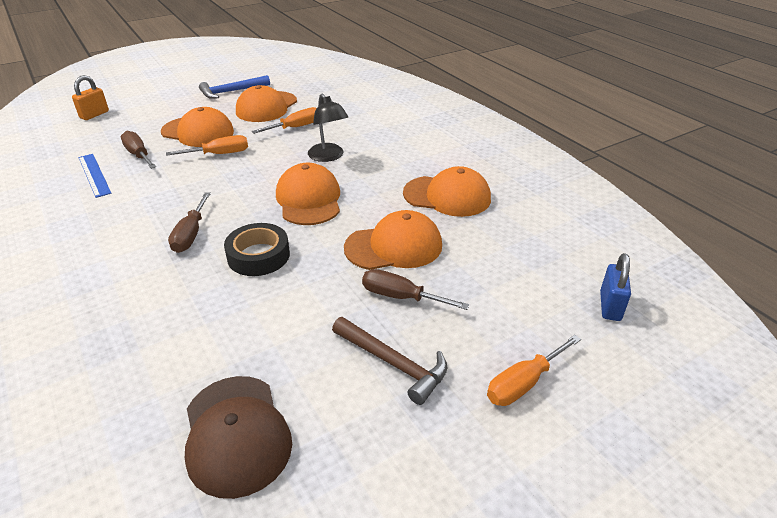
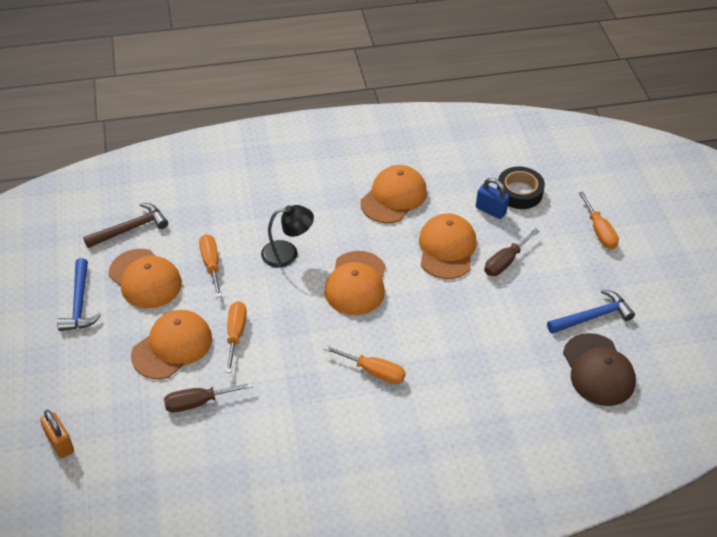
camera: 70 degrees left, 10 degrees up
blue ruler [78,154,112,198] -> none
brown screwdriver [168,192,211,253] -> orange screwdriver [324,345,406,384]
brown cap [185,376,292,499] -> brown cap turned 75 degrees clockwise [563,333,636,406]
black tape [224,223,290,276] -> black tape moved to [497,166,545,209]
orange cap [276,163,340,225] -> orange cap turned 90 degrees counterclockwise [325,251,386,315]
brown hammer [332,317,447,405] -> brown hammer moved to [83,203,168,248]
blue padlock [600,253,631,321] -> blue padlock moved to [476,178,509,219]
none -> blue hammer [547,289,635,334]

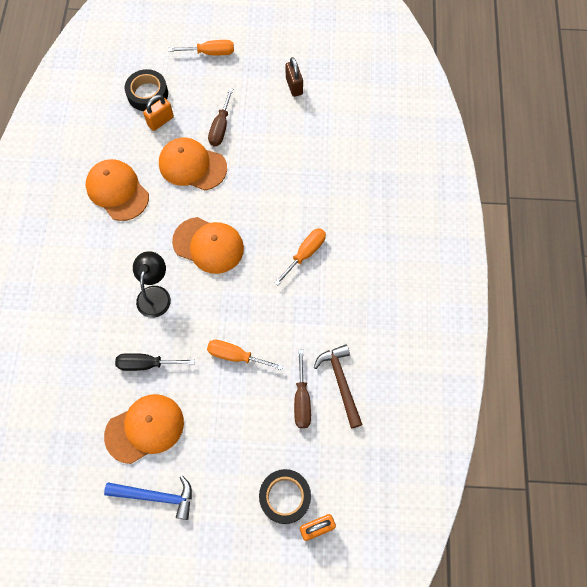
camera: 75 degrees left, 20 degrees up
brown hammer [83,203,168,248] -> brown hammer moved to [314,344,363,428]
orange cap [131,310,212,379] -> none
orange screwdriver [199,234,222,298] -> black screwdriver [115,353,195,371]
blue padlock [476,178,509,219] -> orange padlock [143,95,174,131]
brown screwdriver [484,228,540,276] -> brown screwdriver turned 45 degrees clockwise [208,88,233,146]
blue hammer [547,289,635,334] -> brown padlock [286,57,303,97]
brown cap [563,333,636,406] -> none
none -> black tape [259,469,311,524]

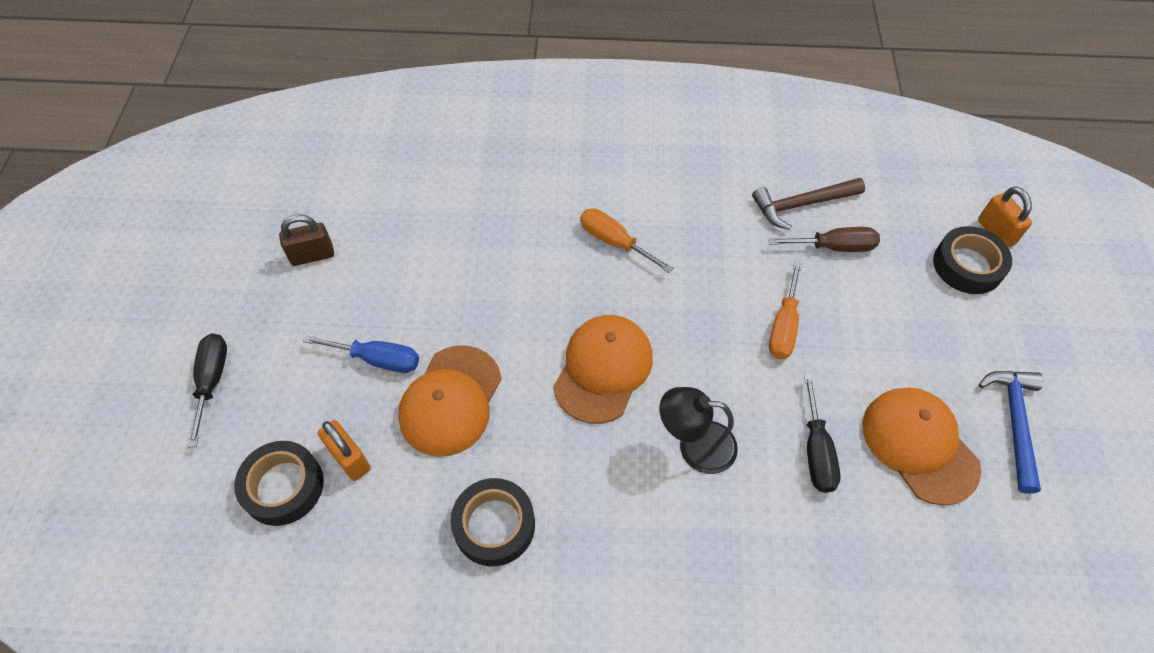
camera: 90 degrees left, 10 degrees down
orange cap [86,159,149,221] -> black tape [451,478,535,566]
orange screwdriver [169,40,234,55] -> black screwdriver [188,333,227,447]
brown screwdriver [208,88,233,146] -> blue screwdriver [303,335,419,373]

